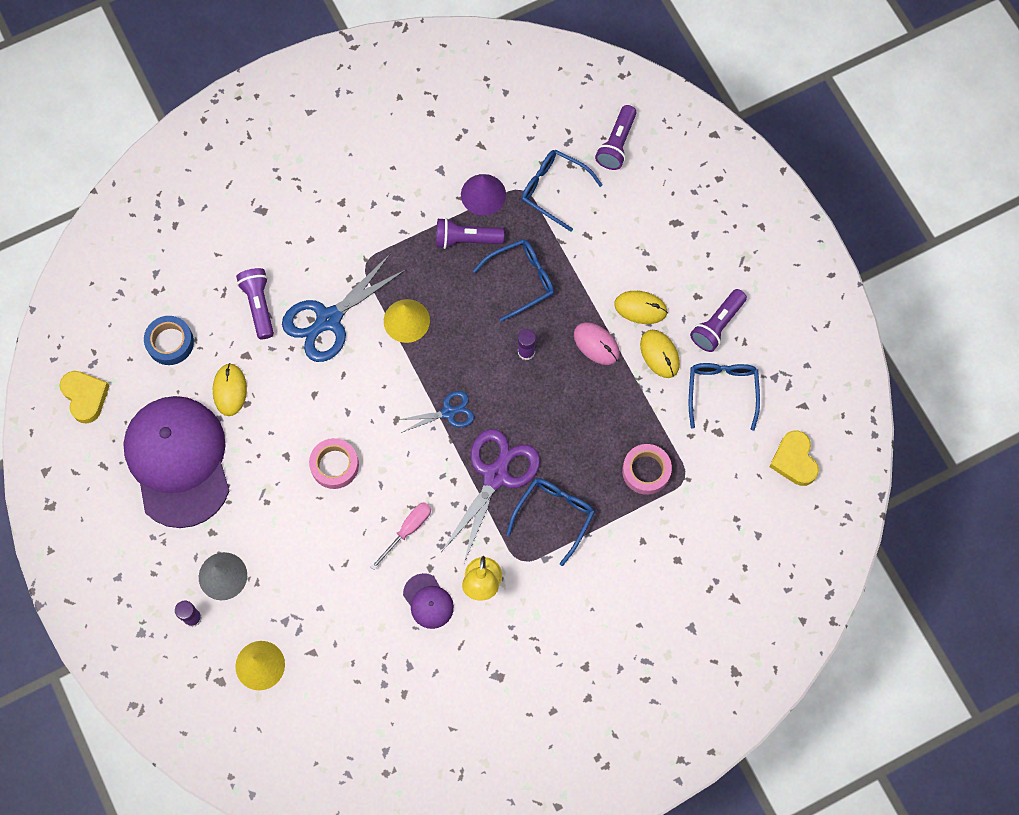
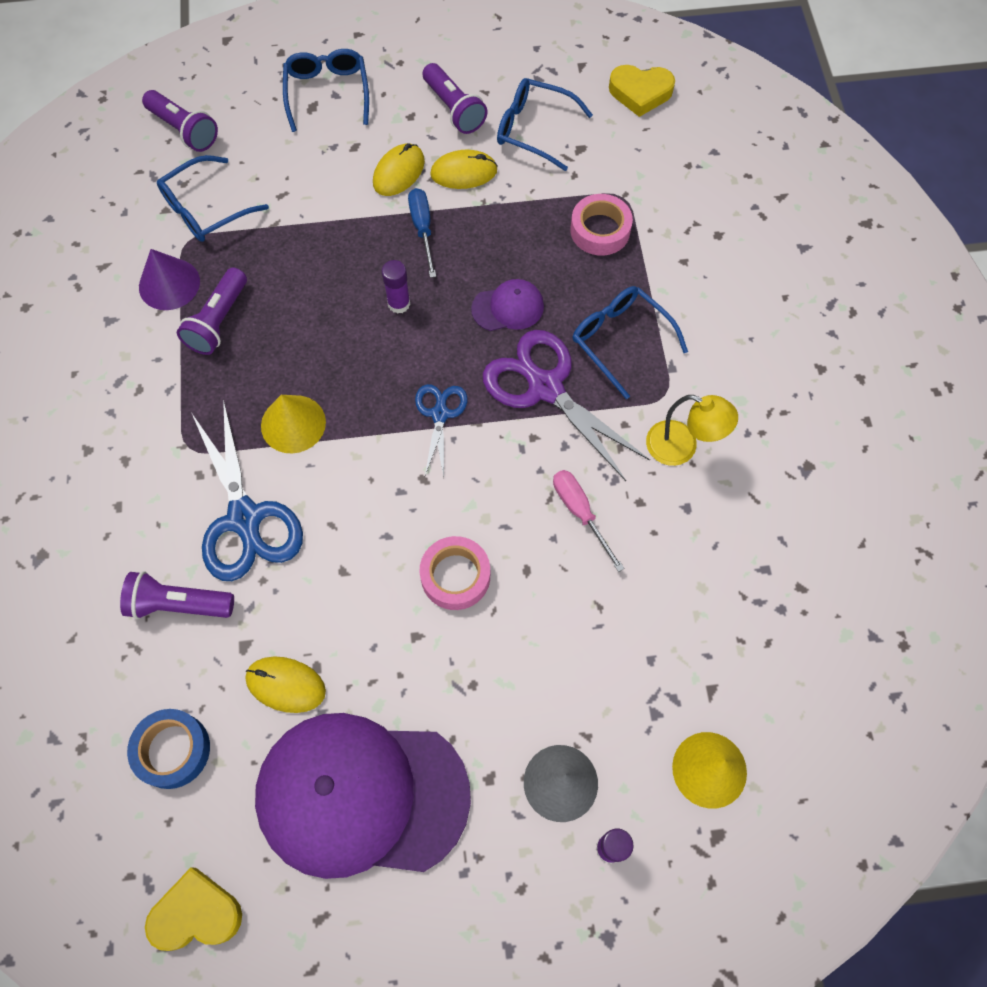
camera: 70 degrees left, 5 degrees down
purple cap [403,573,454,629] -> purple cap moved to [471,279,544,331]
blue glasses [473,239,554,322] -> blue glasses moved to [283,49,369,132]
pink mouse [574,322,620,365] -> blue screwdriver [408,188,436,278]

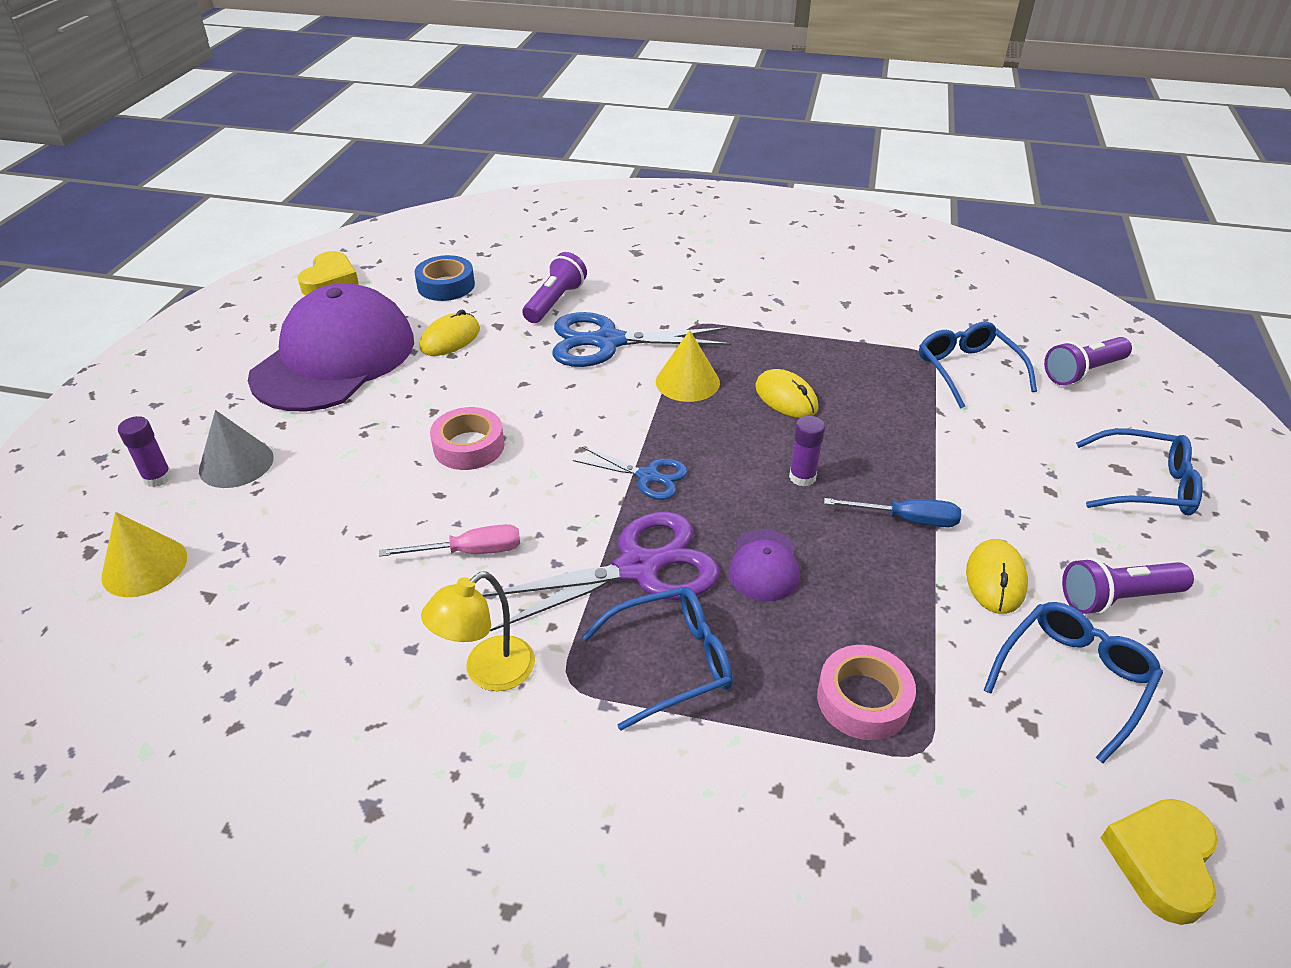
camera: 110 degrees right, 25 degrees down
purple cone [139,249,200,310] -> none
purple flashlight [177,268,247,355] -> none
yellow mouse [373,143,425,196] -> yellow mouse moved to [755,369,818,418]

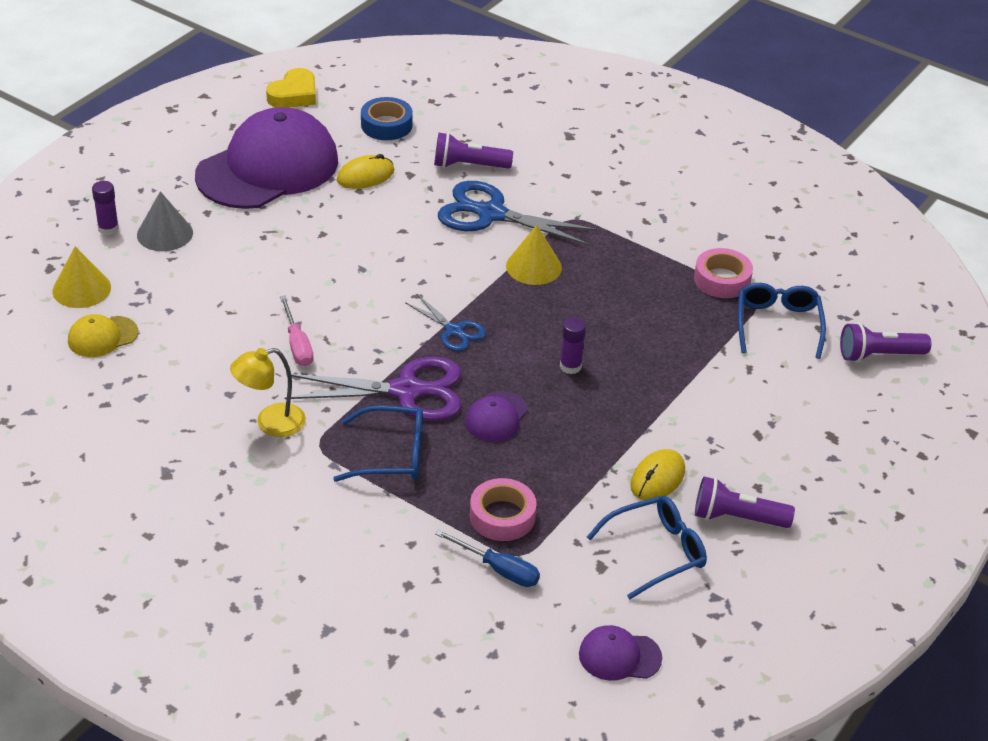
camera: 20 degrees right, 0 degrees up
pink screwdriver [379,524,520,557] -> pink screwdriver turned 60 degrees clockwise [280,296,313,366]
pink tape [430,407,504,470] -> pink tape moved to [694,248,753,298]
purple flashlight [522,252,587,323] -> purple flashlight turned 135 degrees counterclockwise [434,132,513,169]
yellow mouse [755,369,818,418] -> none
blue screwdriver [824,498,961,527] -> blue screwdriver moved to [435,530,540,587]
blue glasses [1076,428,1203,515] -> none
yellow heart [1100,799,1218,925] -> purple cap [579,625,662,681]
none -> yellow cap [68,314,138,357]

